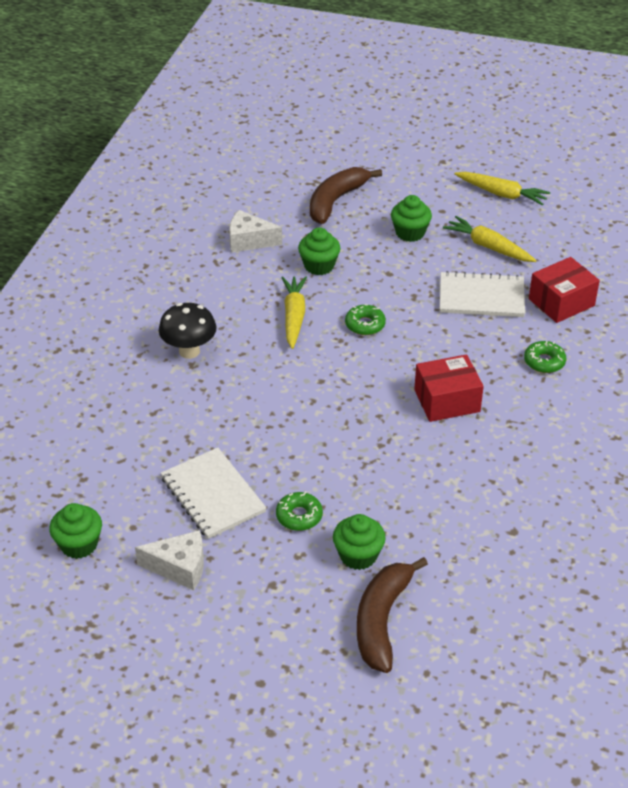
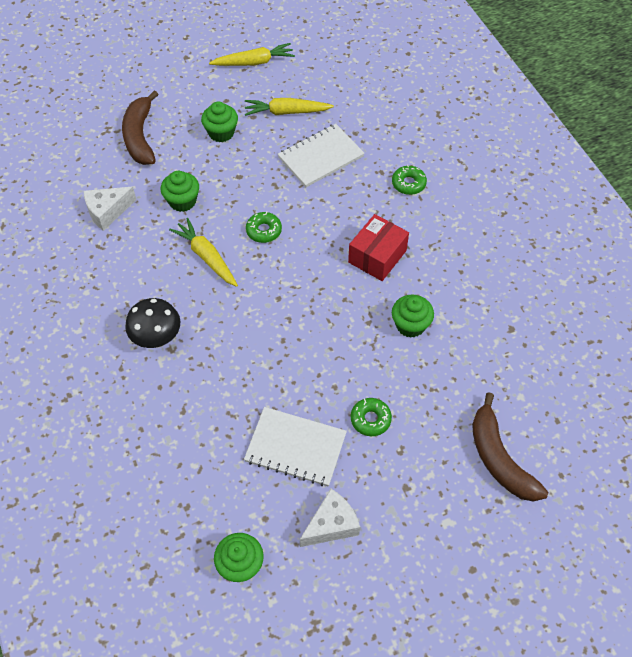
camera: 40 degrees left, 15 degrees up
green cupcake [333,514,386,570] -> green cupcake moved to [392,295,434,338]
red box [529,257,600,323] -> none

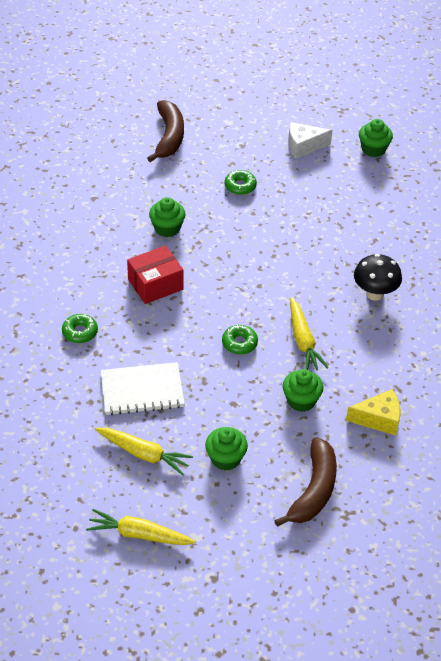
camera: 155 degrees left, 10 degrees down
white cheese [83,187,136,231] -> yellow cheese [346,389,400,436]
white notebook [244,407,347,486] -> none

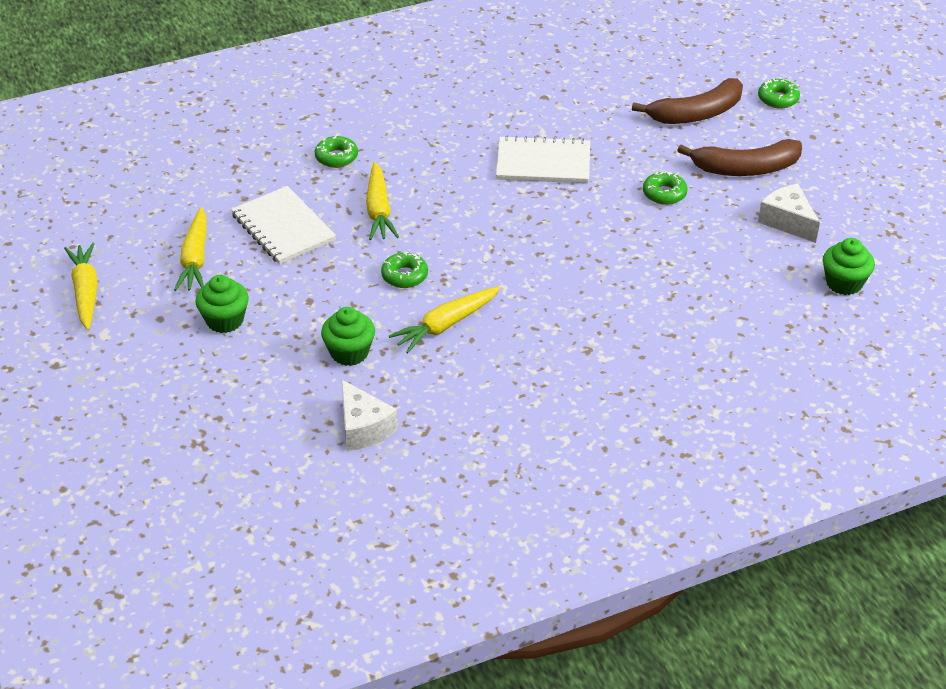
camera: 65 degrees right, 5 degrees down
red box [127,245,184,304] -> none
green cupcake [149,197,186,237] -> white notebook [496,135,590,183]
brown banana [274,437,337,527] -> brown banana moved to [677,139,802,176]
yellow cheese [346,389,400,436] -> white cheese [341,379,398,451]
black mushroom [354,254,402,301] -> none
none -> yellow carrot [366,162,399,240]
none -> green donut [758,79,800,109]

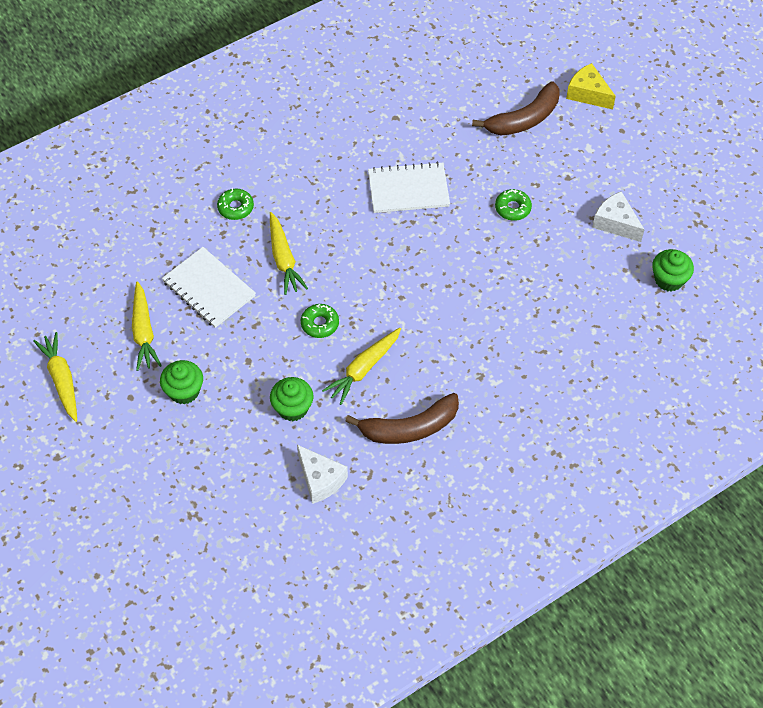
camera: 10 degrees left, 15 degrees up
brown banana [677,139,802,176] -> brown banana moved to [345,393,459,444]
green donut [758,79,800,109] -> yellow cheese [566,63,616,110]

